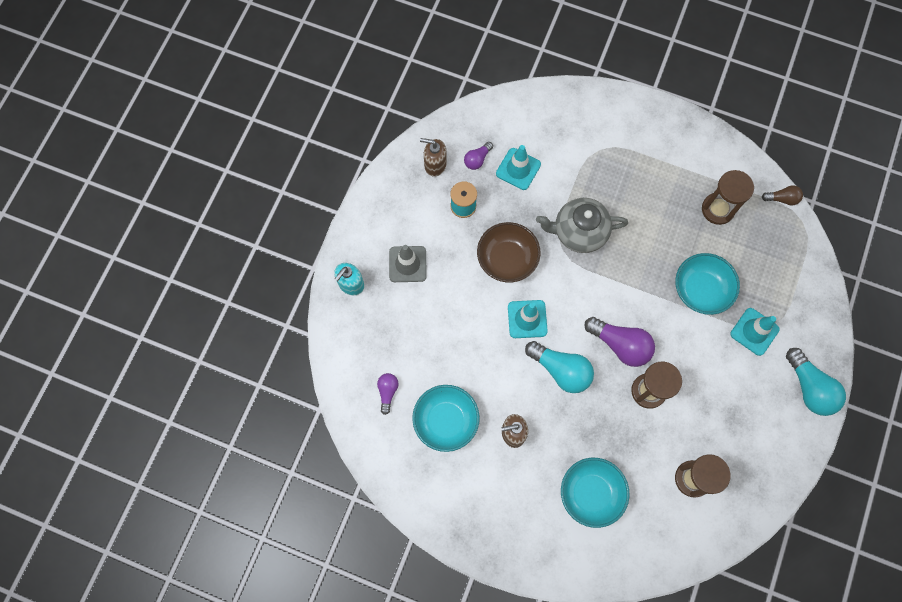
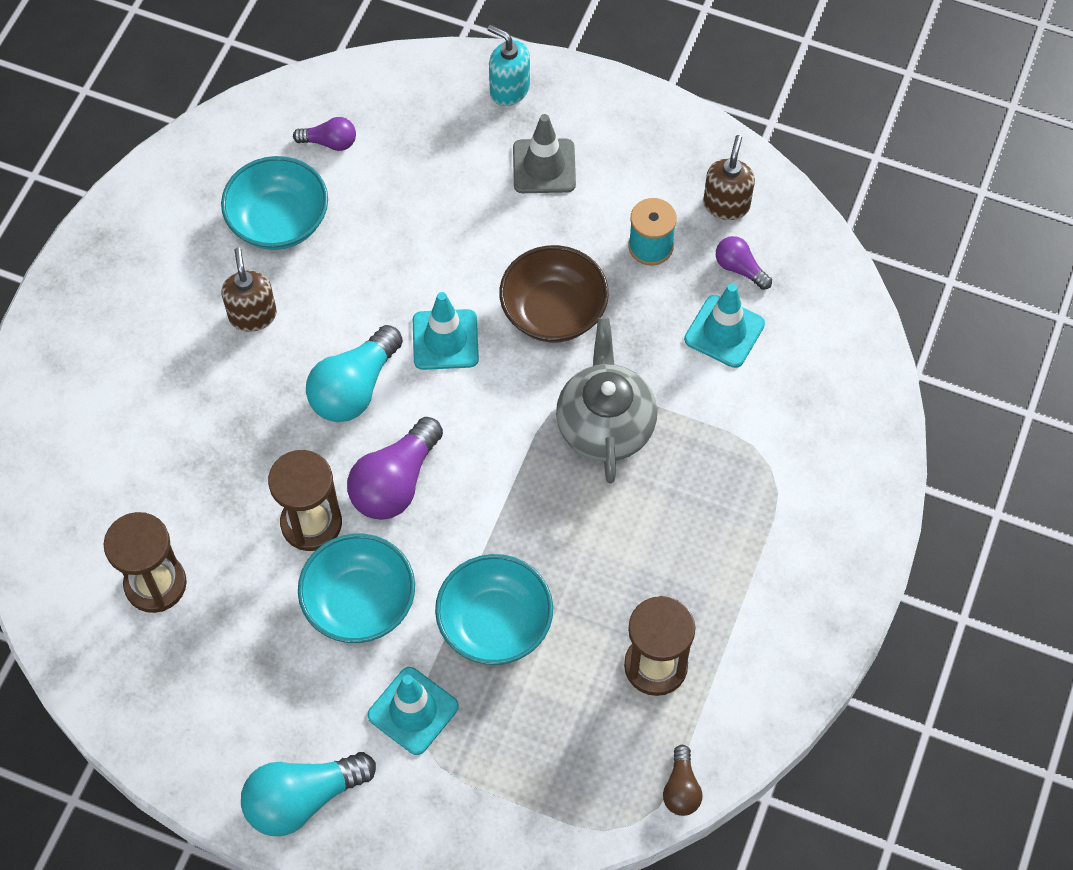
camera: 90 degrees right, 10 degrees down
turquoise bowl [561,458,630,528] -> turquoise bowl moved to [298,533,415,643]

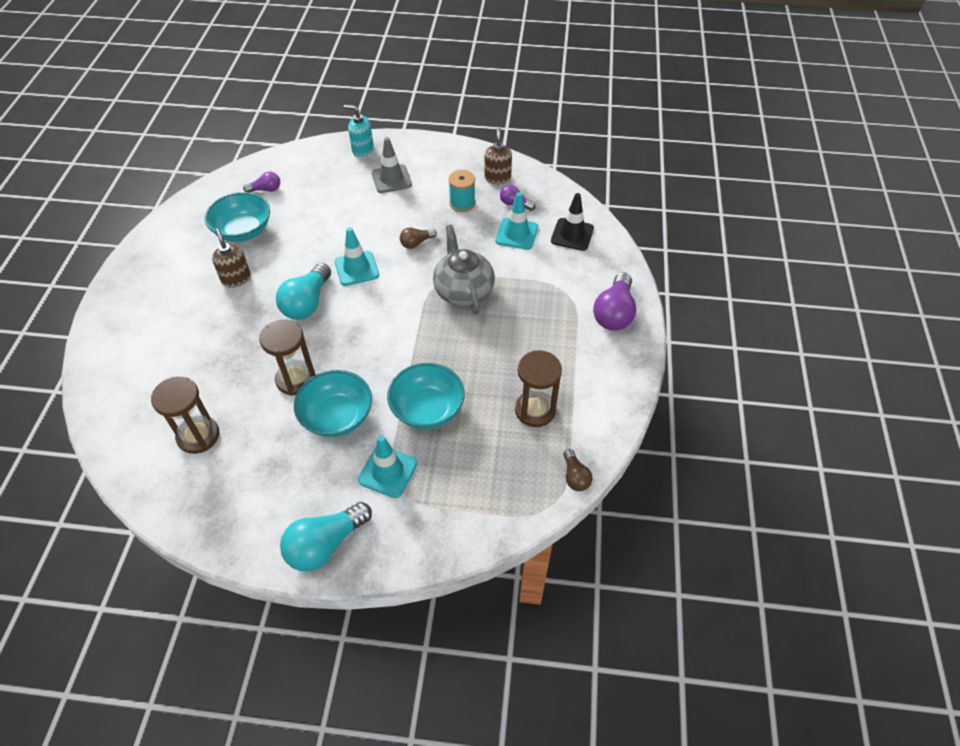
camera: 15 degrees left, 10 degrees down
purple light bulb [347,417,443,520] -> purple light bulb moved to [593,272,637,331]
brown bowl [499,245,609,342] -> brown light bulb [400,228,437,249]
none -> black traffic cone [551,193,594,251]

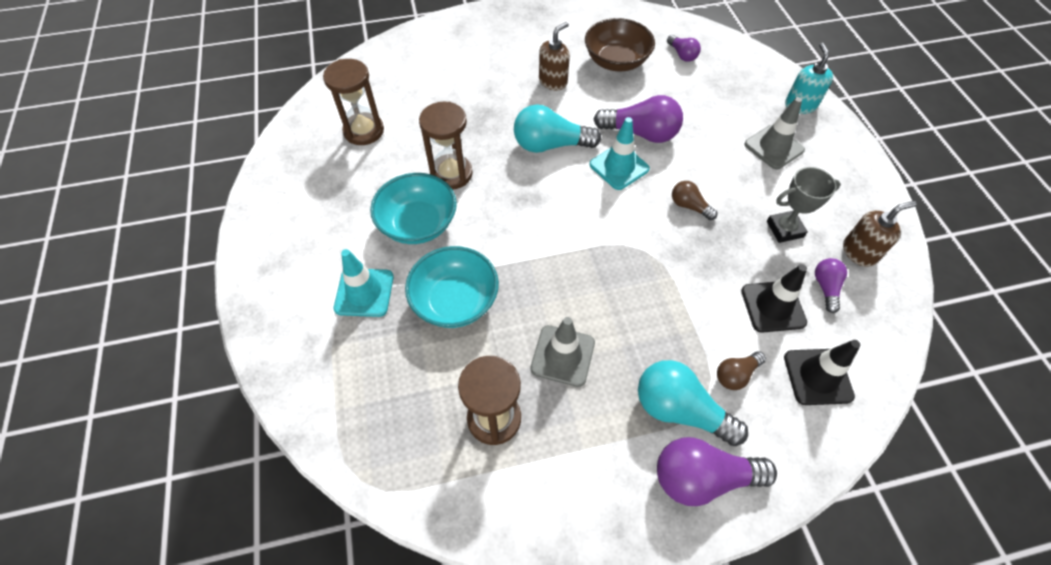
camera: 70 degrees right, 5 degrees up
turquoise bowl [205,192,270,242] -> brown bowl [585,18,655,71]
turquoise light bulb [280,502,372,572] -> turquoise light bulb moved to [638,360,748,446]
grey teapot [433,225,495,314] -> none
turquoise spool [448,170,475,212] -> grey trophy [767,167,841,243]
turquoise traffic cone [495,192,538,250] -> black traffic cone [741,264,807,333]
brown light bulb [563,449,592,491] -> brown light bulb moved to [717,351,766,390]
none -> grey traffic cone [530,317,595,387]
none -> purple light bulb [594,95,683,143]

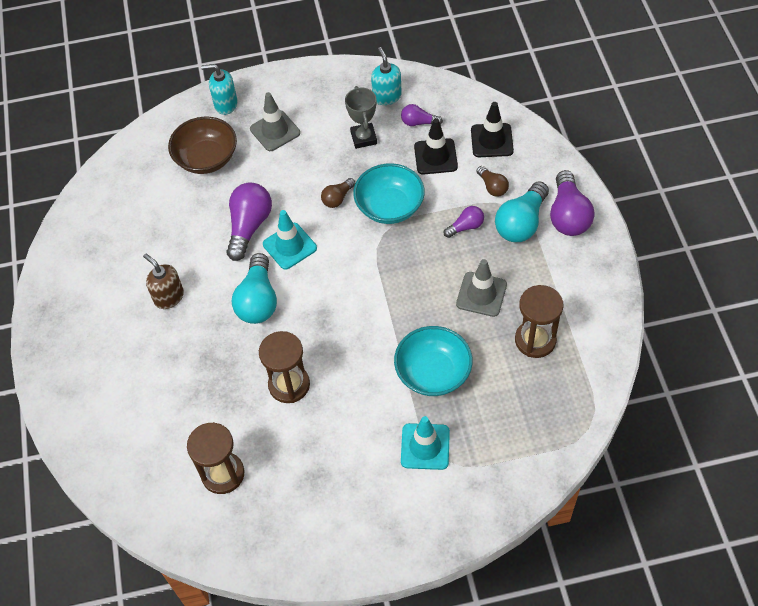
camera: 85 degrees left, 0 degrees up
turquoise bowl [370,173,457,244] -> turquoise bowl moved to [353,163,425,224]
brown bowl [585,18,655,71] -> brown bowl moved to [168,117,237,174]
purple light bulb [667,35,701,62] -> purple light bulb moved to [444,206,484,238]
brown soap dispenser [843,201,917,267] -> turquoise soap dispenser [371,47,402,105]

